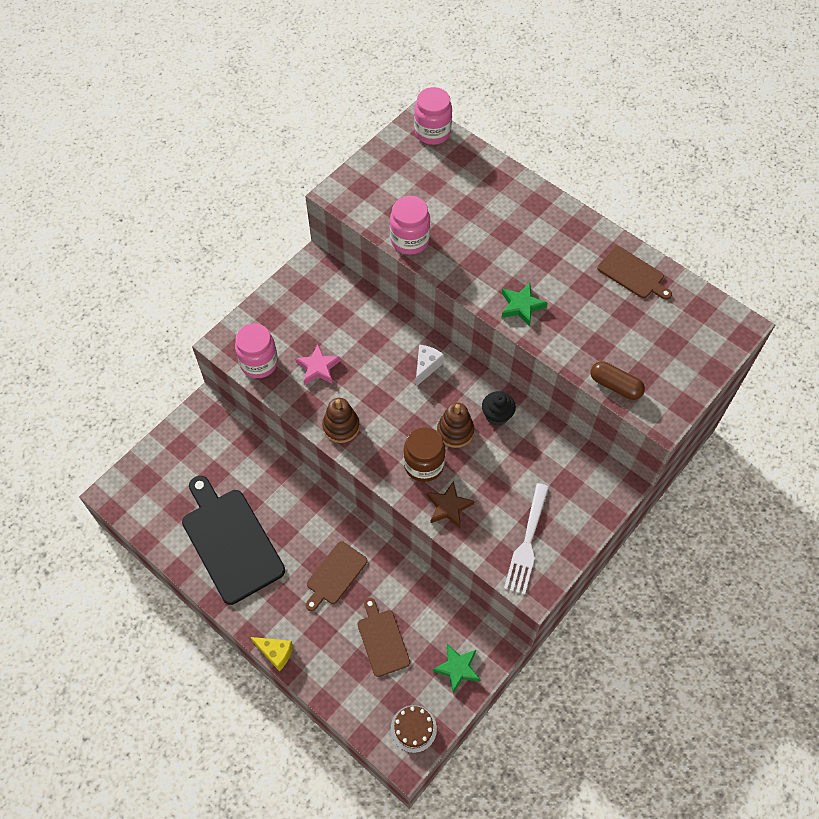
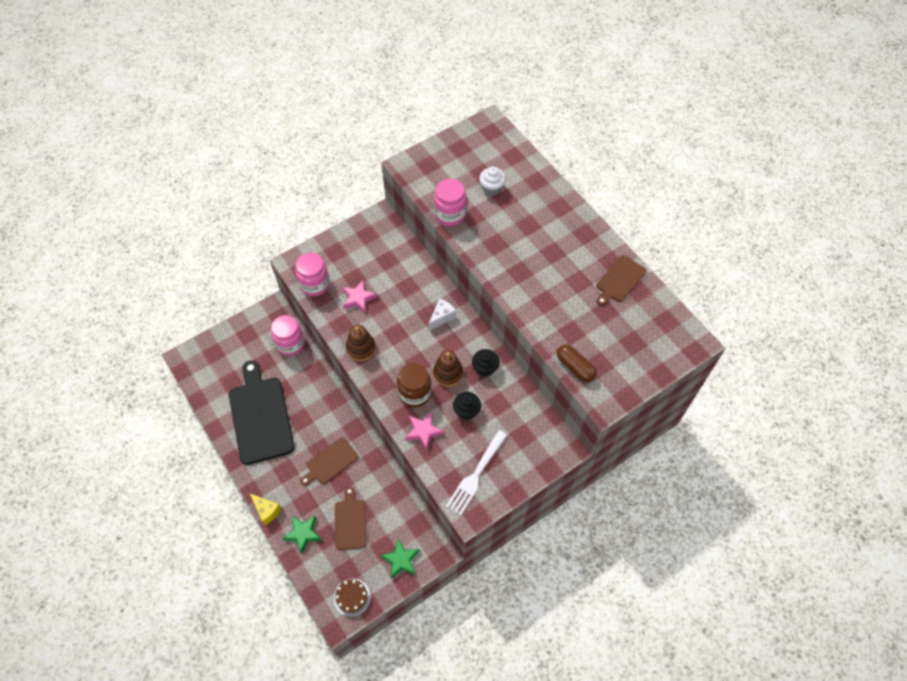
camera: 15 degrees right, 0 degrees up
pink jar [414,87,452,145] -> pink jar moved to [271,315,305,356]
brown star [427,481,474,528] -> pink star [405,412,444,450]
green star [501,283,547,327] -> green star moved to [282,516,322,554]
brown cutting board [597,246,672,300] -> brown cutting board turned 75 degrees clockwise [596,255,647,306]
none -> black cupcake [453,392,481,420]
none -> white cupcake [479,166,506,195]

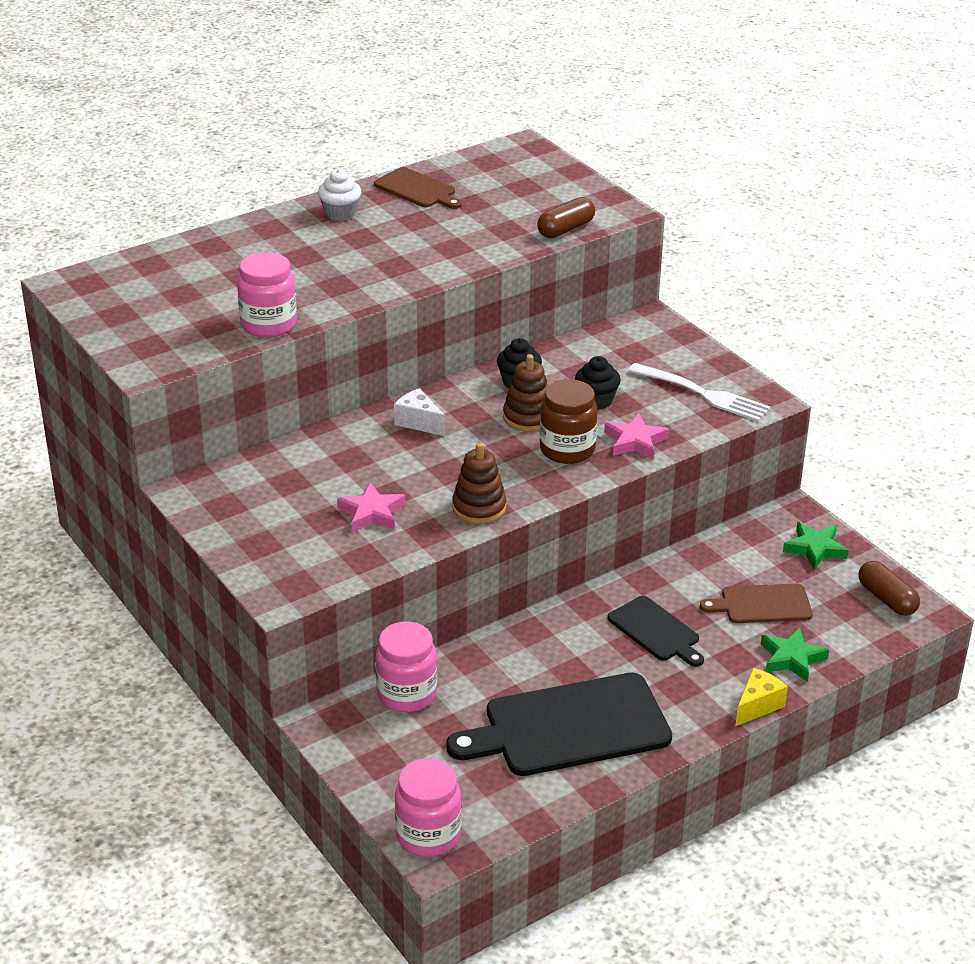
camera: 90 degrees left, 25 degrees down
pink jar [295,253,330,296] -> pink jar moved to [395,758,461,857]
brown cutting board [300,437,359,486] -> black cutting board [608,596,704,667]
brown cake [334,579,371,617] -> brown capsule [858,561,920,616]
white cupcake [479,166,506,195] -> white cupcake moved to [318,169,361,221]

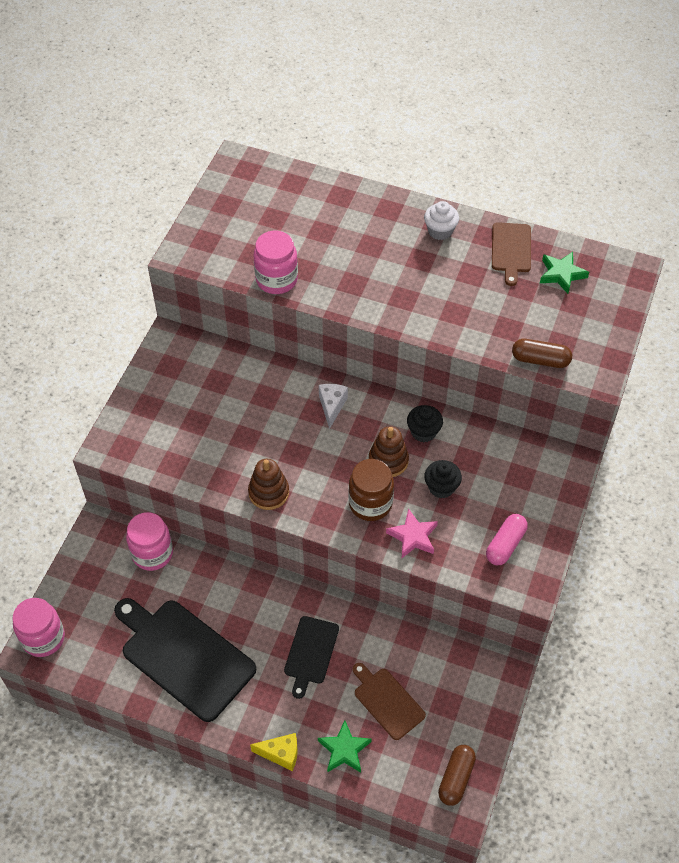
camera: 55 degrees right, 20 degrees up
pink star [337,482,406,532] -> none
white fork [628,363,771,422] -> pink capsule [486,514,528,565]
green star [783,522,848,570] -> green star moved to [540,252,589,294]

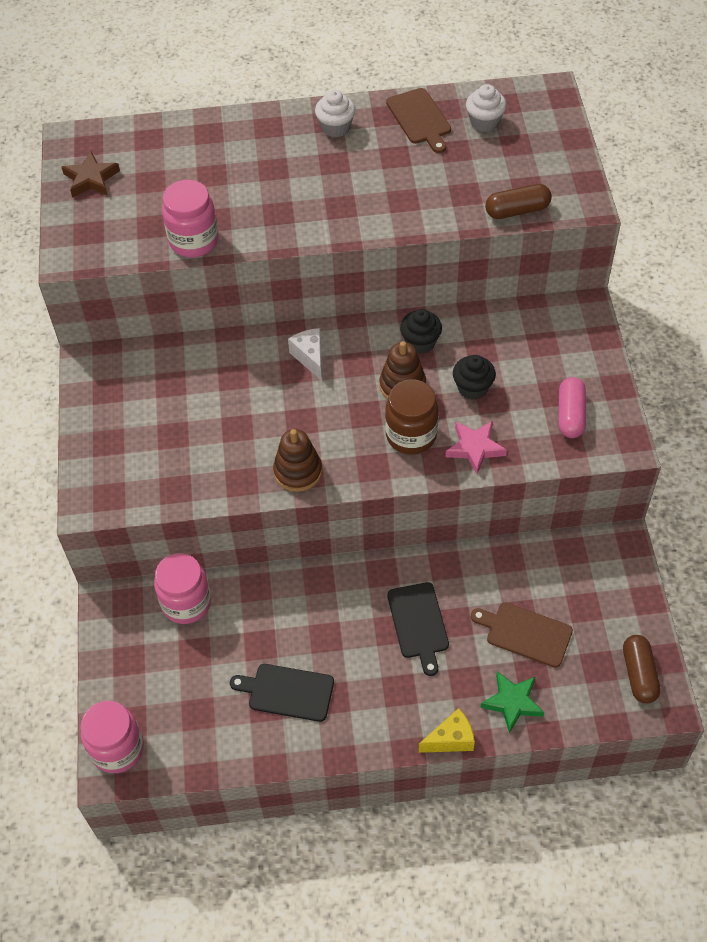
camera: 25 degrees left, 0 degrees up
black cutting board [114,598,256,722] -> black cutting board [230,664,334,722], size x0.54
green star [540,252,589,294] -> white cupcake [466,84,507,132]
none -> brown star [62,151,120,198]

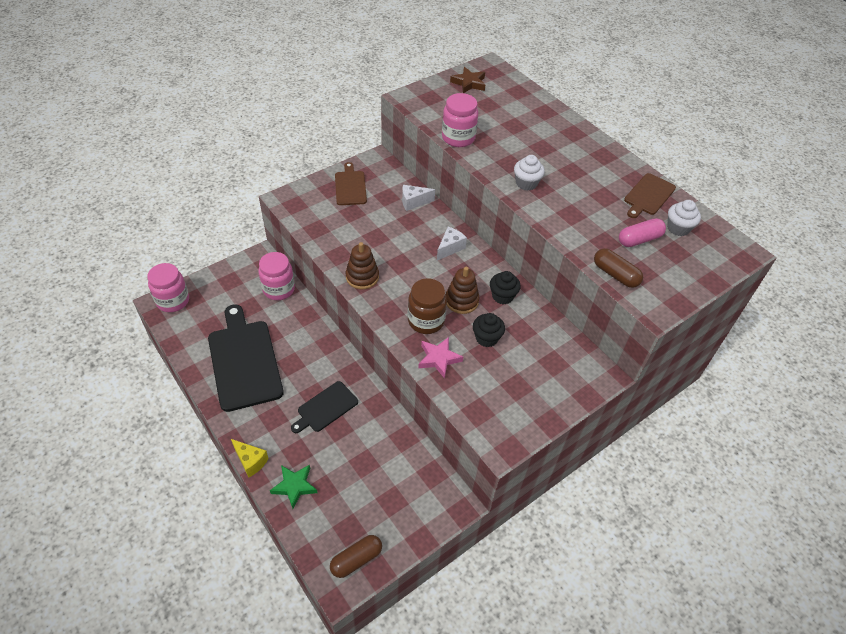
camera: 55 degrees right, 5 degrees down
black cutting board [230,664,334,722] -> black cutting board [208,304,284,412], size x1.86
white cupcake [315,90,355,137] -> white cupcake moved to [514,155,545,191]
brown cutting board [471,603,573,668] -> brown cutting board moved to [335,162,367,205]
pink capsule [559,377,586,438] -> pink capsule moved to [619,218,666,247]
none -> white cheese [402,185,435,211]

